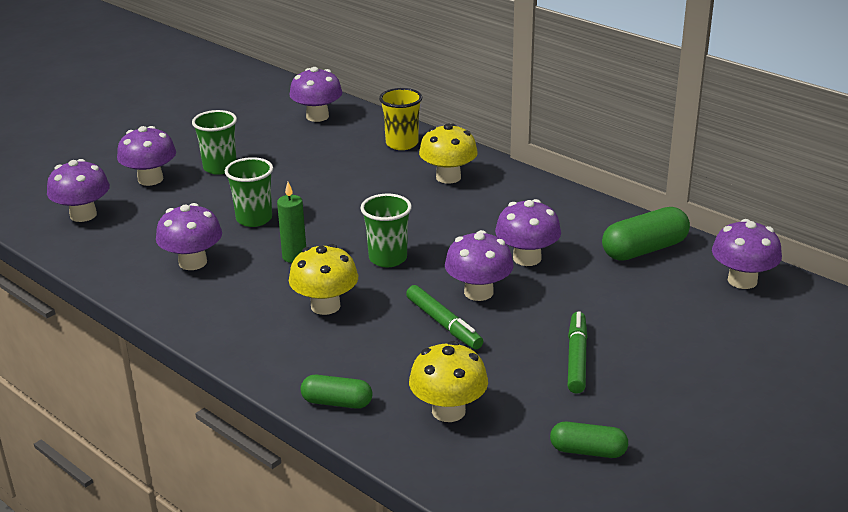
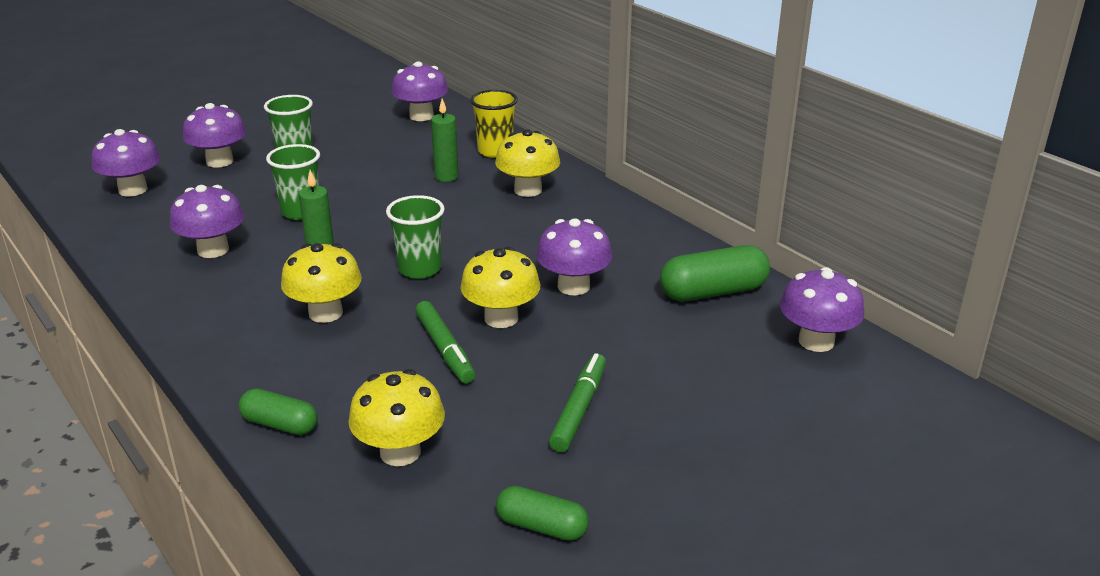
camera: 10 degrees right, 0 degrees up
purple mushroom [445,230,513,301] -> yellow mushroom [460,247,541,328]
none -> green candle [431,99,459,182]

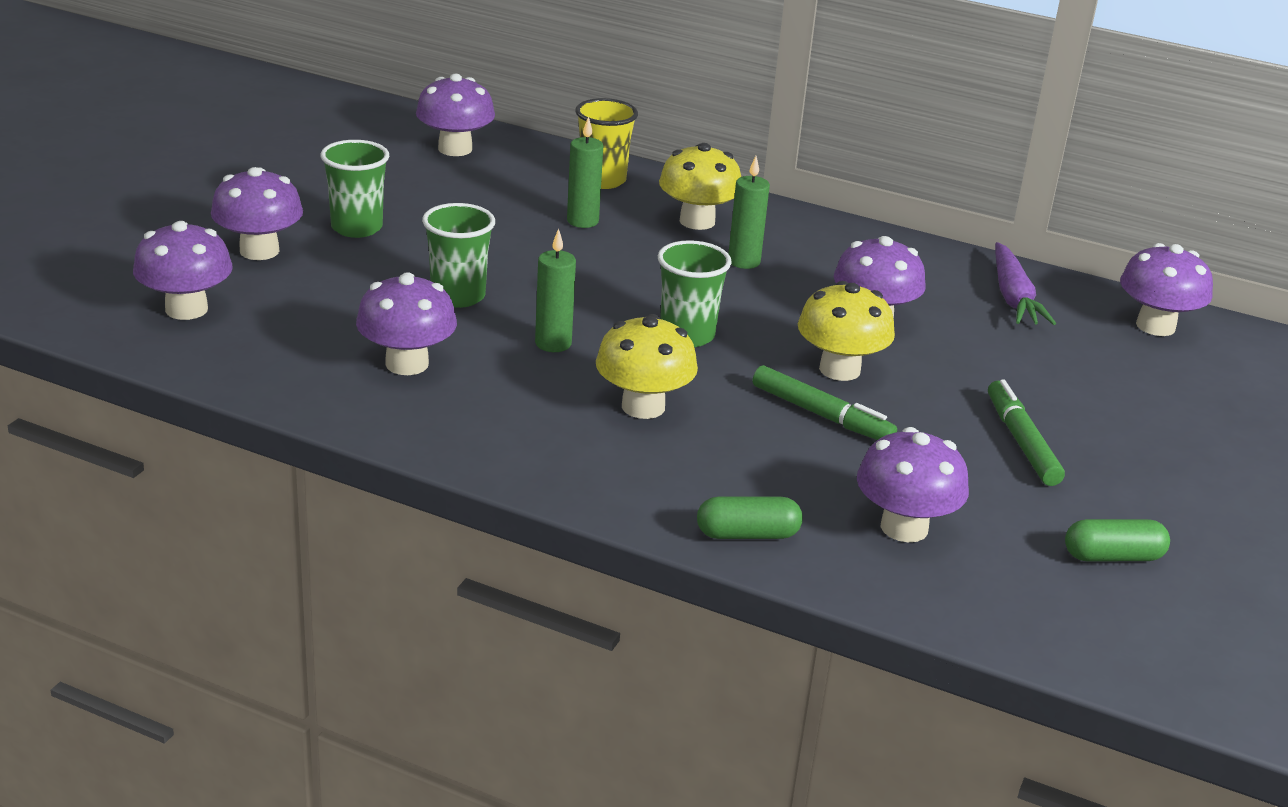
camera: 30 degrees left, 0 degrees up
yellow mushroom [348,369,445,466] -> purple mushroom [857,427,969,542]
green capsule [660,245,770,301] -> purple carrot [995,242,1056,325]
none -> green candle [728,156,770,269]

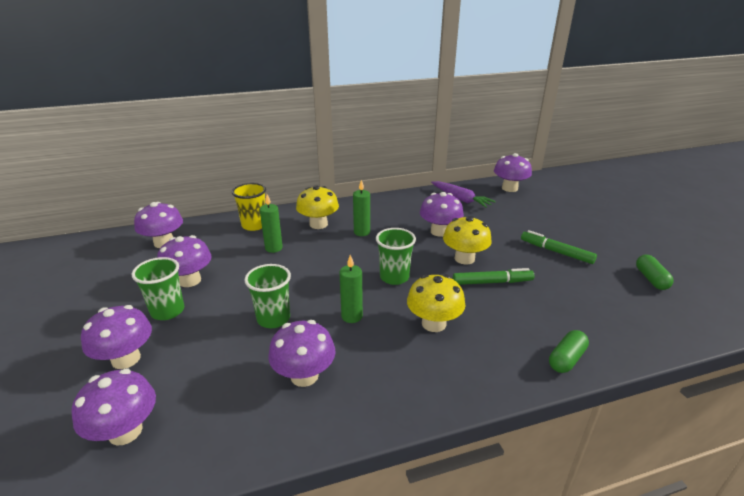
camera: 40 degrees left, 0 degrees up
purple mushroom [857,427,969,542] -> purple mushroom moved to [157,235,212,287]
green capsule [1065,519,1170,561] -> green capsule turned 45 degrees counterclockwise [636,255,674,290]

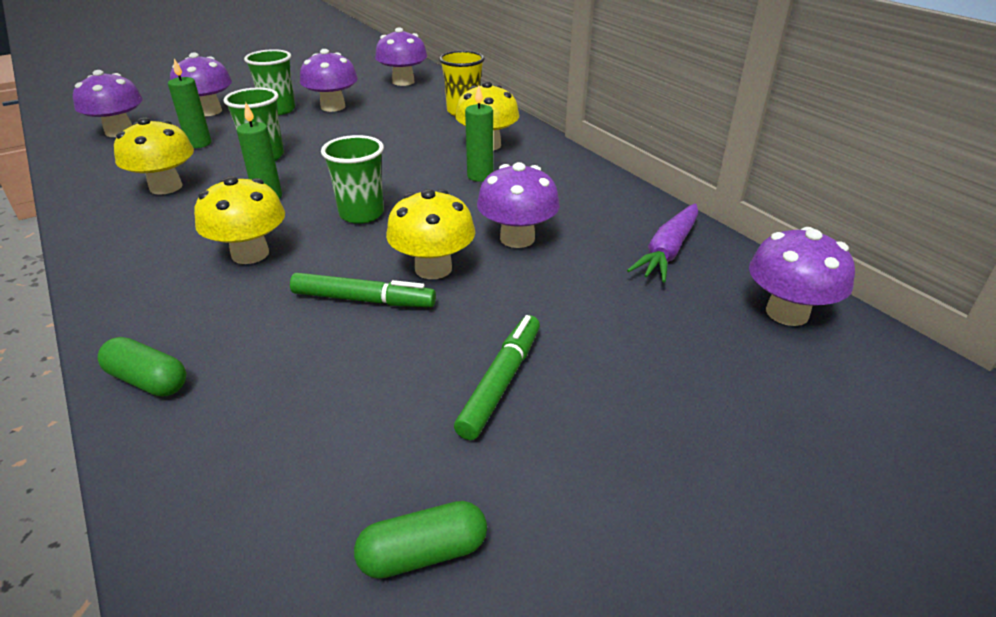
camera: 75 degrees right, 5 degrees up
green candle [260,194,283,253] -> green candle moved to [168,58,211,148]
purple mushroom [269,320,336,387] -> yellow mushroom [114,117,194,195]
green marker [453,268,534,285] -> green marker turned 60 degrees counterclockwise [290,273,436,307]

